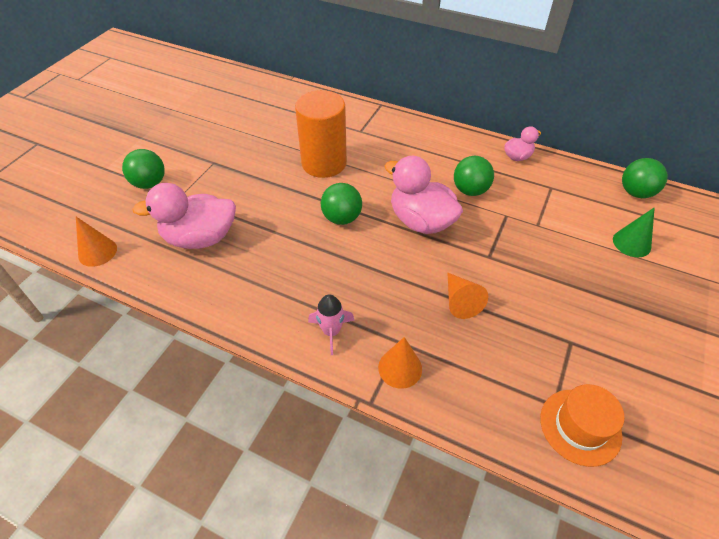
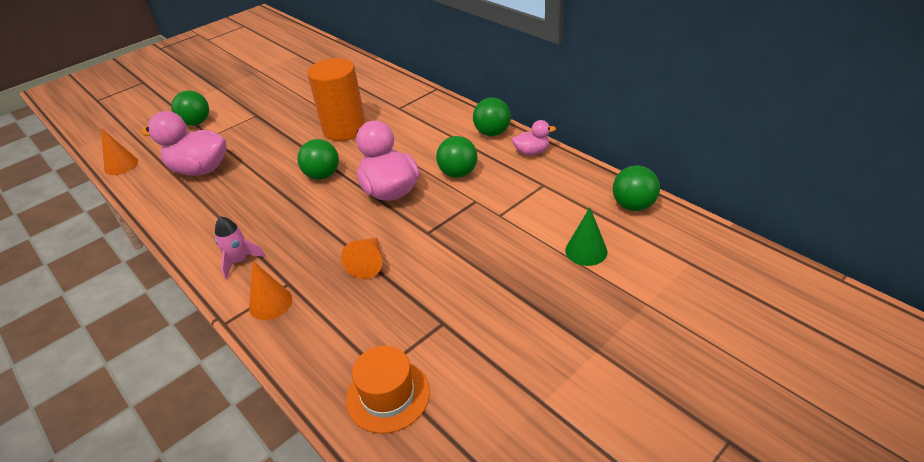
camera: 25 degrees right, 10 degrees down
none -> green ball [473,97,511,136]

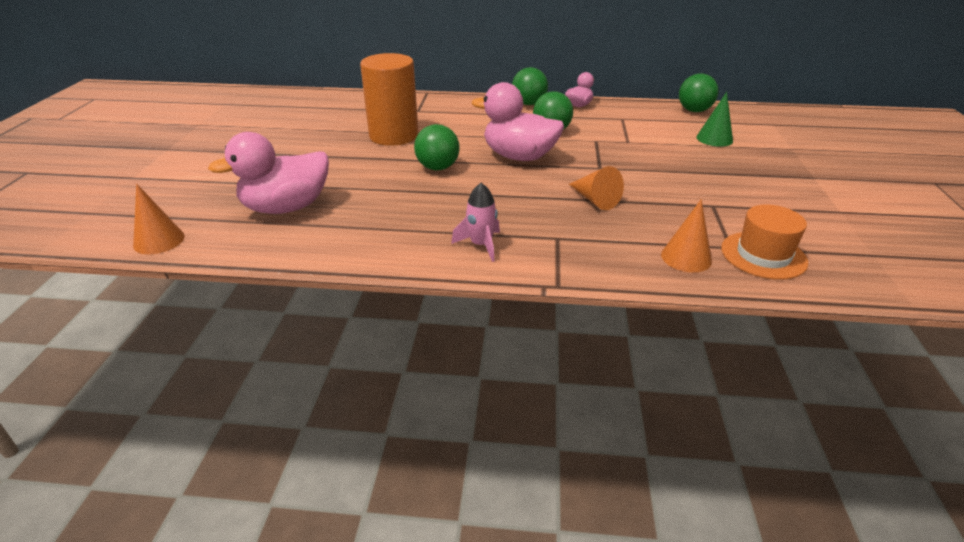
camera: 45 degrees left, 5 degrees down
green ball [171,90,209,126] -> none
orange cone [249,261,292,320] -> orange cone moved to [661,199,712,273]

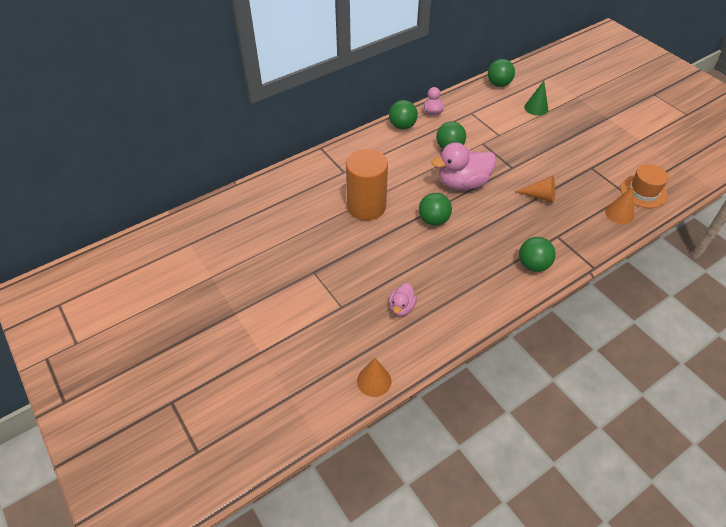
camera: 40 degrees left, 15 degrees up
pink duck [208,132,329,214] -> pink duck [389,283,417,316], size x0.52
pink rocket [451,183,500,262] -> green ball [519,237,556,272]

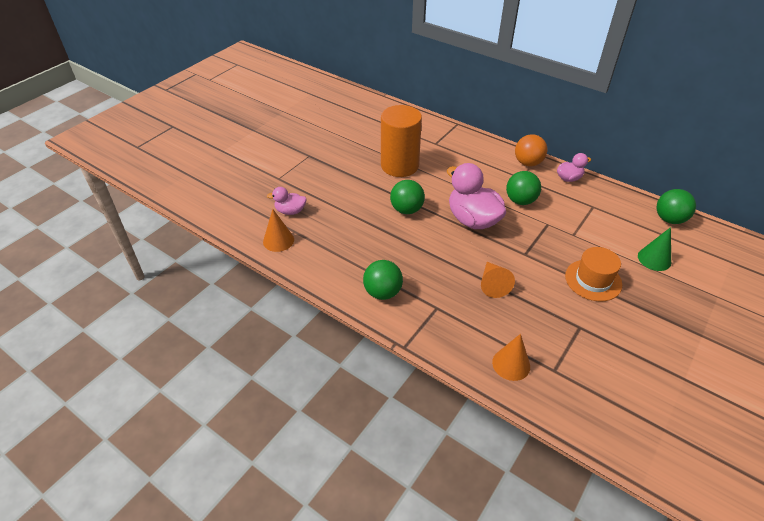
camera: 70 degrees right, 5 degrees down
orange cone [357,358,391,397] -> orange cone moved to [263,209,294,252]
green ball [389,100,418,130] -> orange ball [515,134,547,167]
orange hat [620,164,668,208] -> orange hat moved to [565,247,622,301]

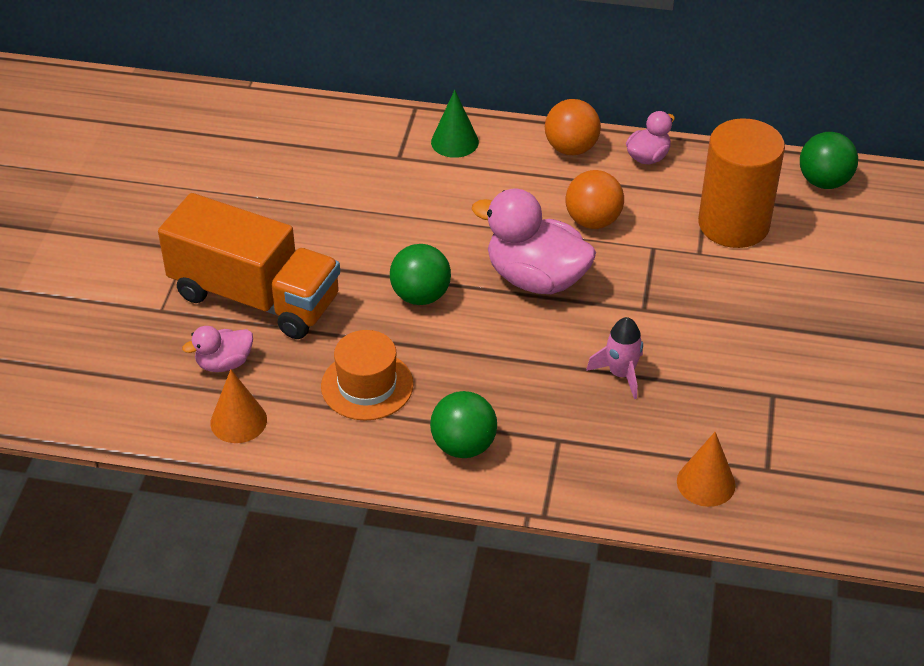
camera: 25 degrees left, 0 degrees up
orange cylinder [381,105,422,177] -> orange cylinder moved to [698,118,785,248]
orange cone [481,262,515,298] -> pink rocket [586,317,643,399]
green ball [506,171,541,205] -> orange ball [566,170,624,229]
orange hat [565,247,622,301] -> orange hat moved to [321,330,413,421]
green cone [638,227,671,271] -> green cone moved to [431,90,479,158]
none -> orange truck [158,193,340,339]

